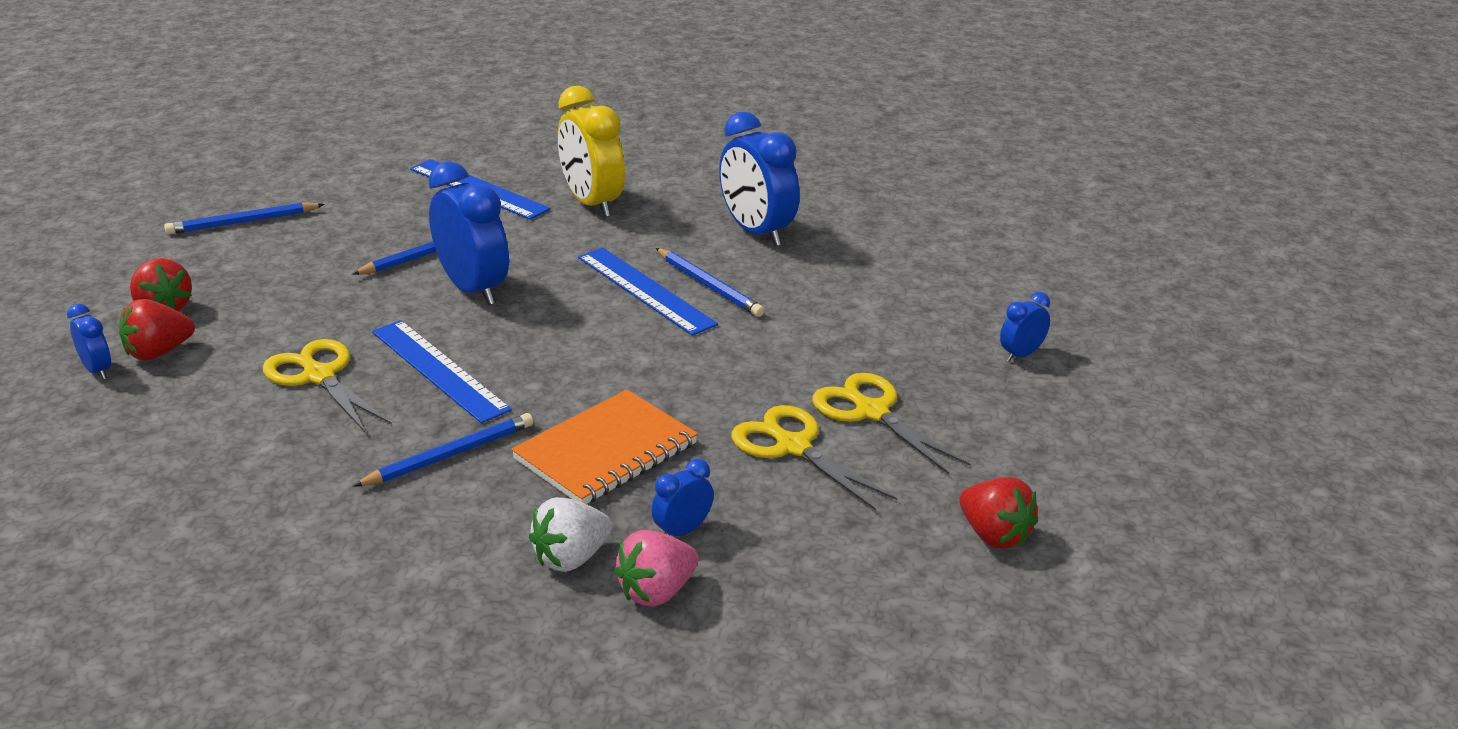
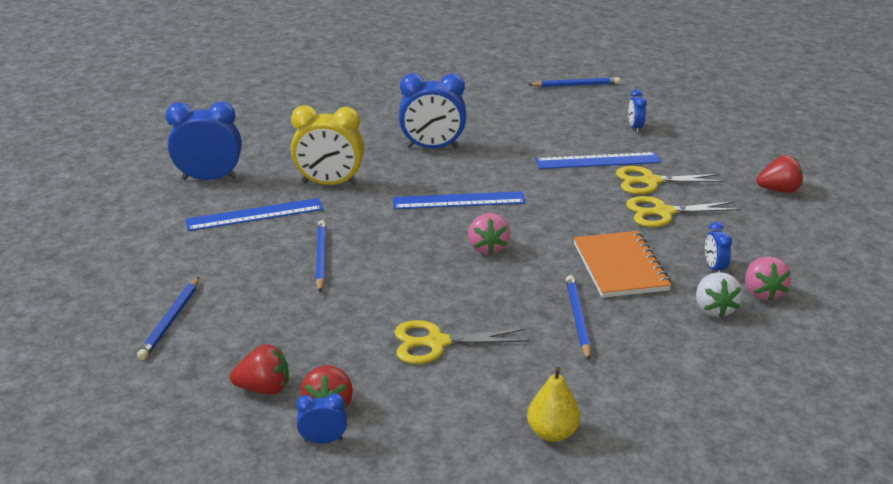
camera: 55 degrees left, 0 degrees up
blue ruler [372,320,512,423] -> blue ruler moved to [535,152,661,169]
blue clock [428,161,509,305] -> blue clock moved to [166,101,242,180]
blue pencil [656,248,765,317] -> blue pencil moved to [528,77,620,87]
none -> pink strawberry [468,213,510,255]
none -> yellow pear [527,367,580,442]

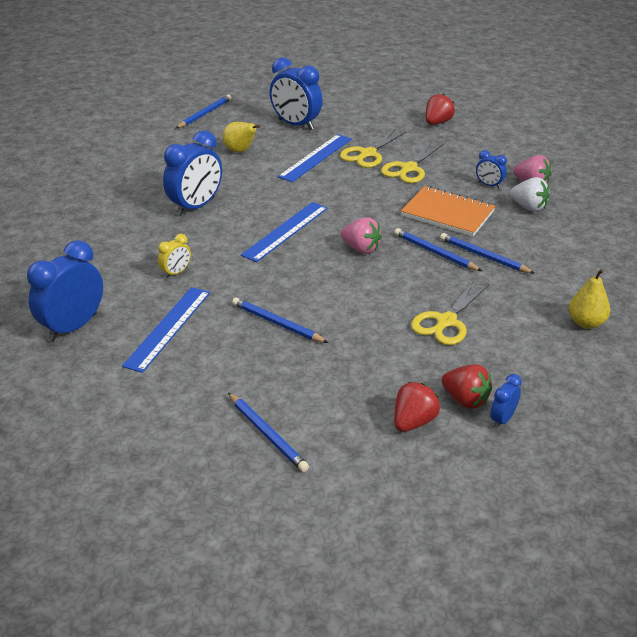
camera: 50 degrees left, 5 degrees up
yellow clock [291,105,364,185] -> yellow clock [158,234,191,278], size x0.49
blue clock [628,89,647,133] -> blue clock [270,57,323,130], size x2.03
none -> yellow pear [223,122,260,152]
none -> blue pencil [394,228,482,271]

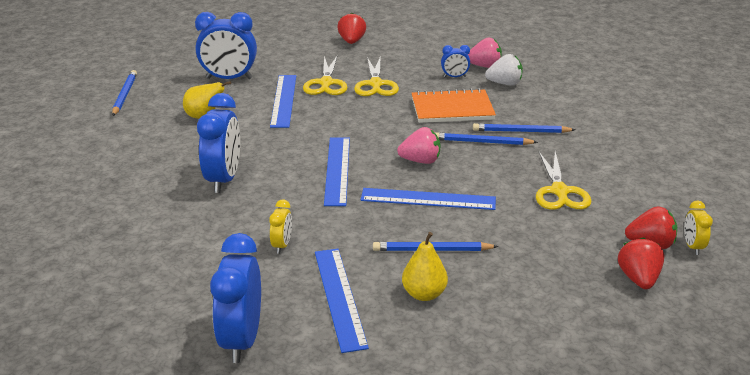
camera: 35 degrees left, 5 degrees down
blue pencil [228,393,309,472] -> none
blue clock [490,374,522,429] -> yellow clock [684,200,713,255]
yellow pear [569,269,610,329] -> yellow pear moved to [402,232,448,301]
none -> blue ruler [361,188,496,210]

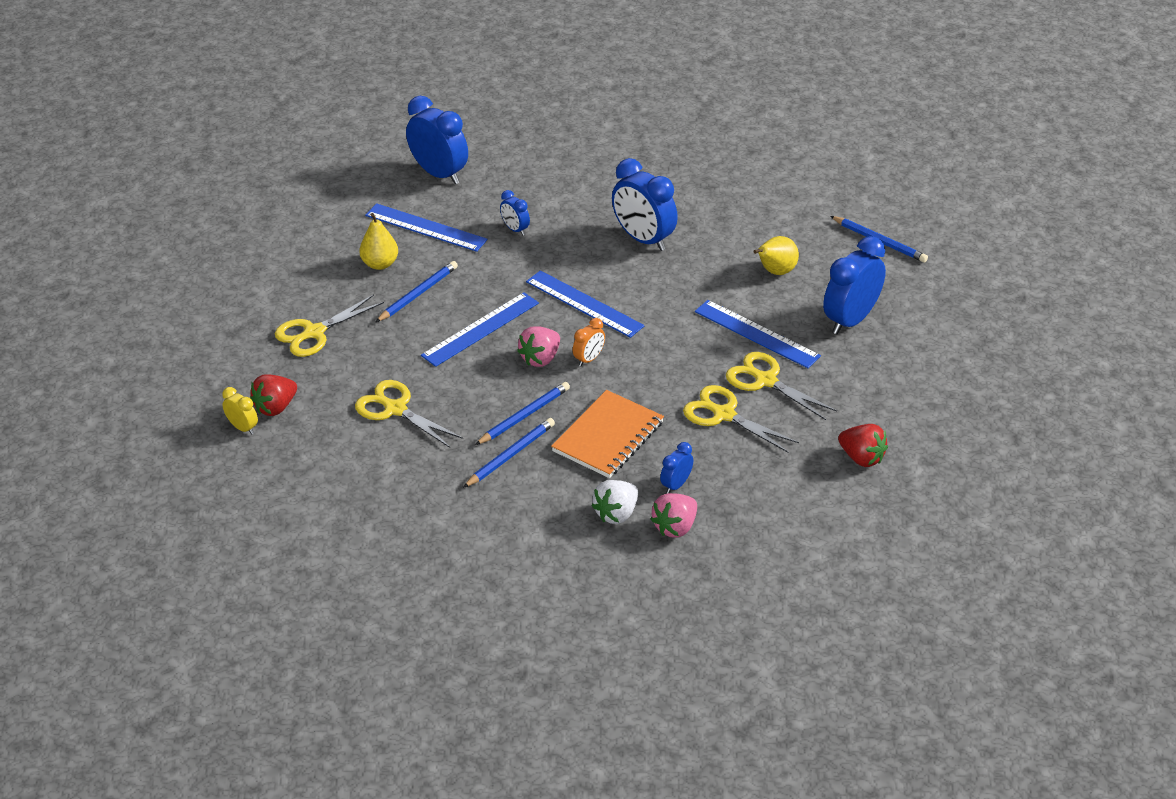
camera: 130 degrees right, 10 degrees up
yellow clock [269,199,292,254] -> blue clock [500,190,530,236]
red strawberry [618,237,664,289] -> none
none -> yellow scissors [275,294,384,357]
none -> orange clock [573,318,605,366]

